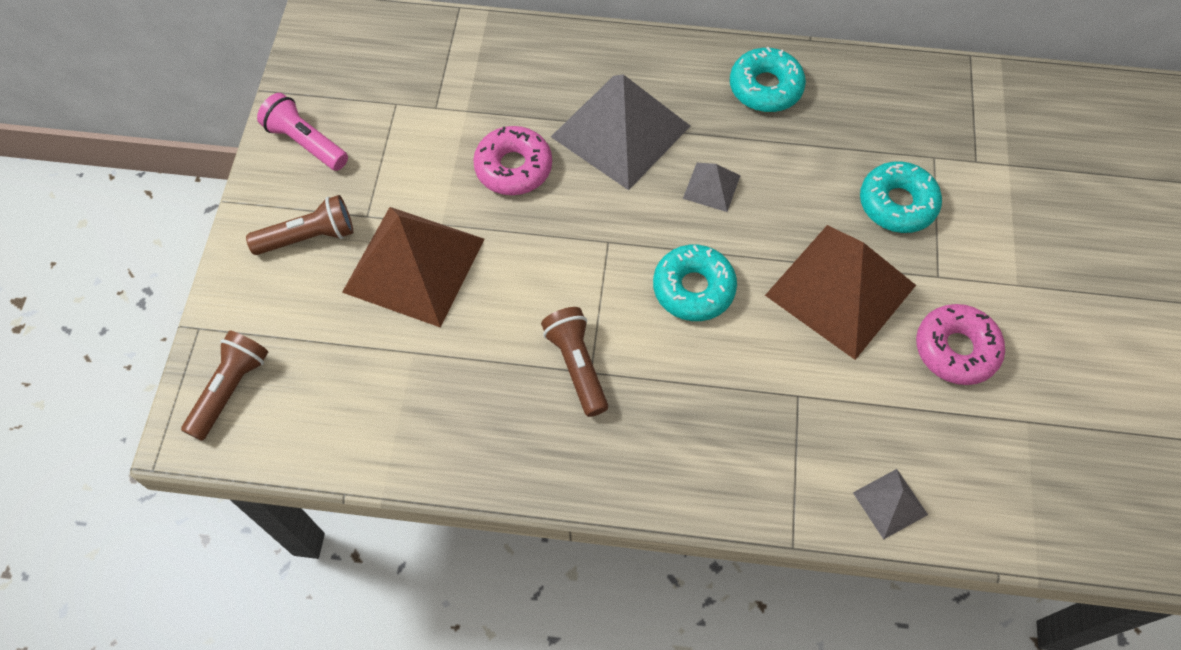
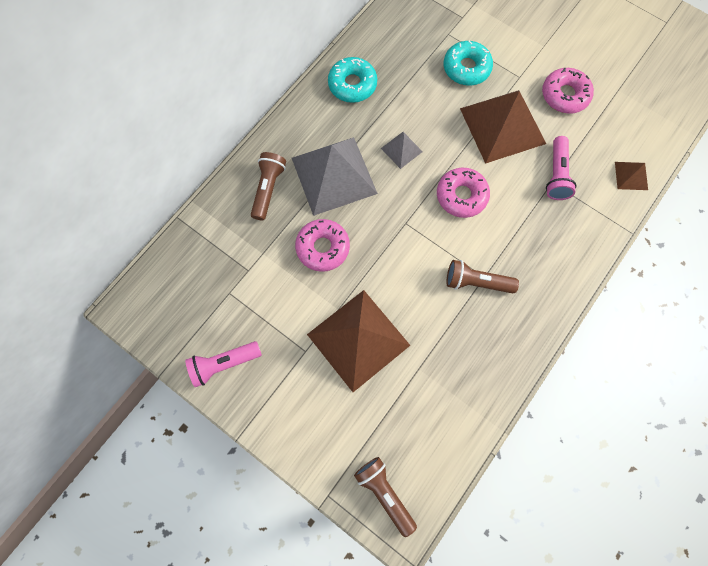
camera: 60 degrees left, 10 degrees up
brown flashlight [246,195,353,255] -> brown flashlight moved to [251,152,286,221]
turquoise donut [653,245,737,321] -> pink donut [437,168,490,218]
grey pyramid [853,469,928,540] -> brown pyramid [615,162,648,190]
none -> pink flashlight [546,136,577,200]

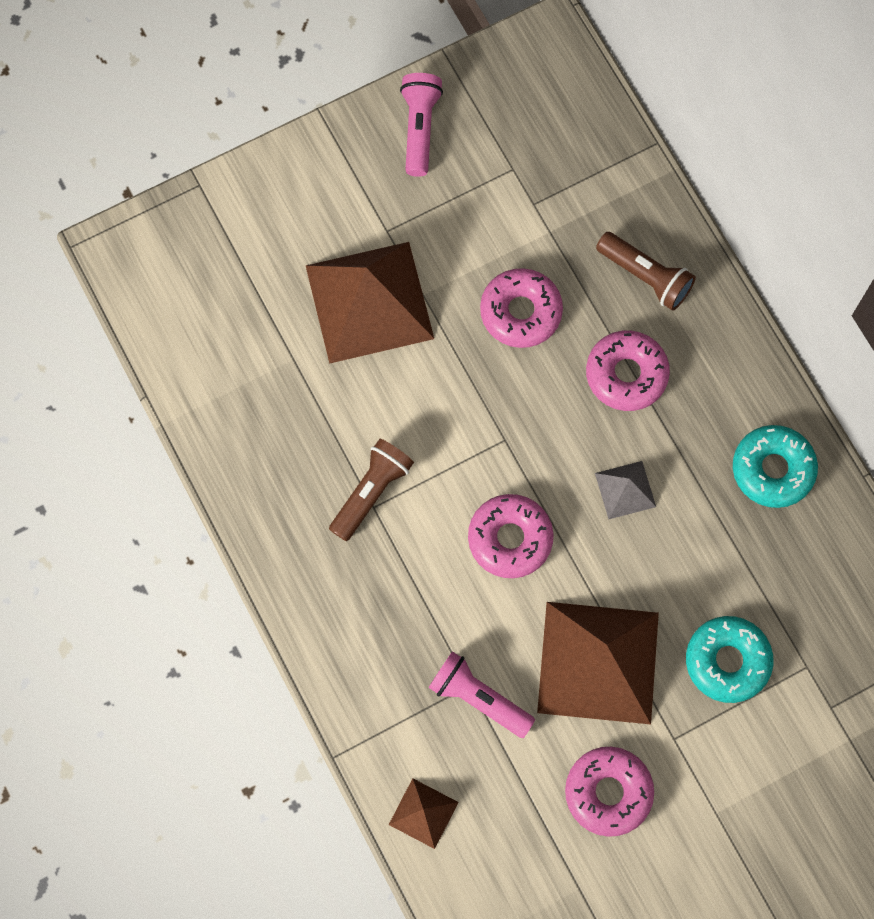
camera: 115 degrees right, 0 degrees up
grey pyramid [292,137,378,216] -> pink donut [586,331,670,411]
brown flashlight [354,457,417,537] -> none

